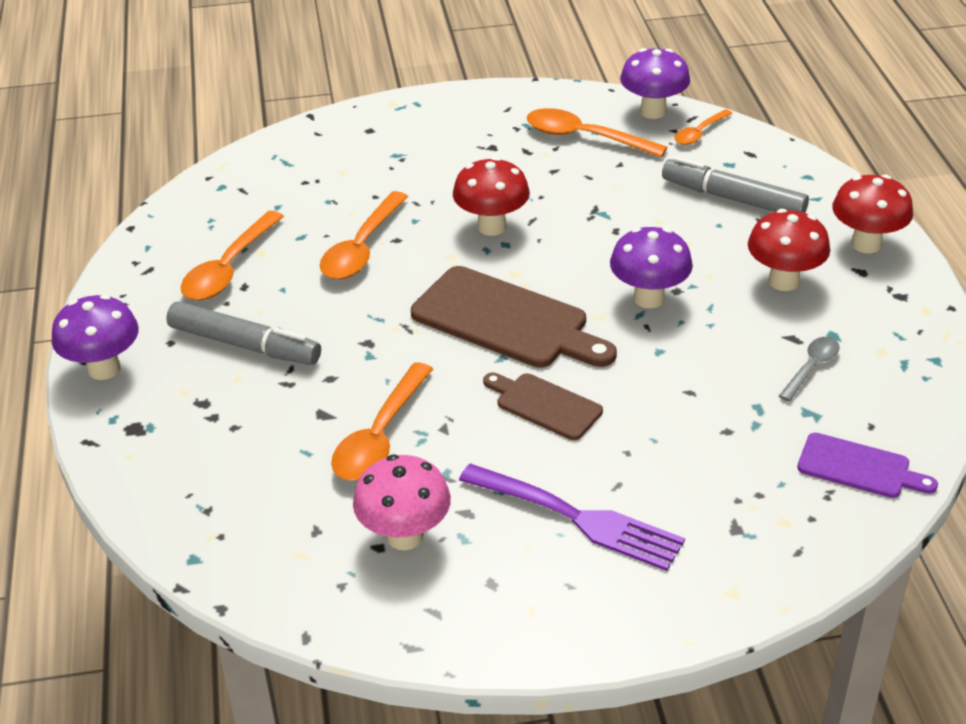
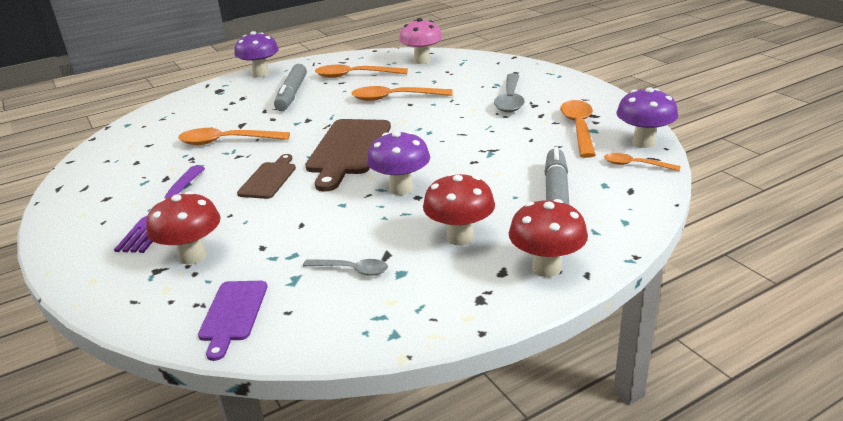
camera: 70 degrees right, 10 degrees down
pink mushroom [353,455,451,550] -> pink mushroom moved to [399,18,442,64]
red mushroom [453,157,530,236] -> red mushroom moved to [146,191,221,265]
none -> grey spoon [494,73,525,113]

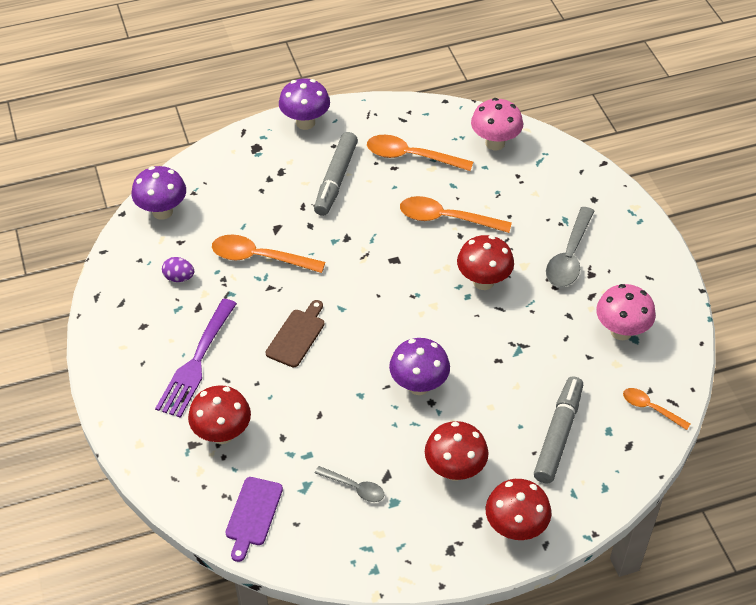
camera: 10 degrees right, 20 degrees up
brown cutting board [305,119,391,191] -> none
orange spoon [560,100,596,158] -> pink mushroom [596,284,656,340]
purple mushroom [616,87,678,148] -> purple mushroom moved to [132,166,186,220]
none -> purple egg [162,257,194,282]
none -> red mushroom [457,235,514,290]

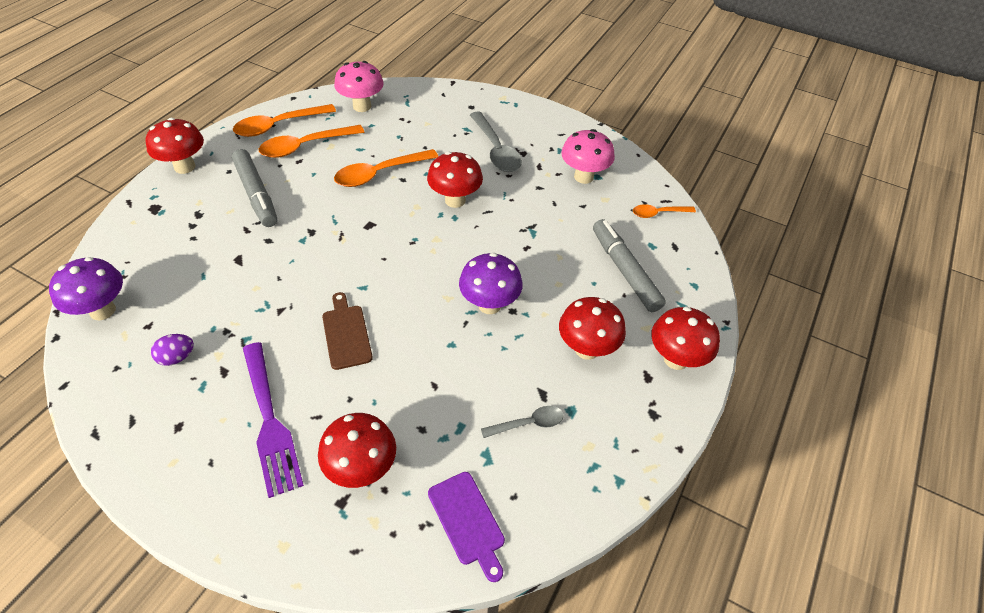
camera: 45 degrees left, 0 degrees up
orange spoon [212,235,325,273] -> orange spoon moved to [233,104,336,137]
purple mushroom [279,78,330,130] -> red mushroom [146,118,204,174]

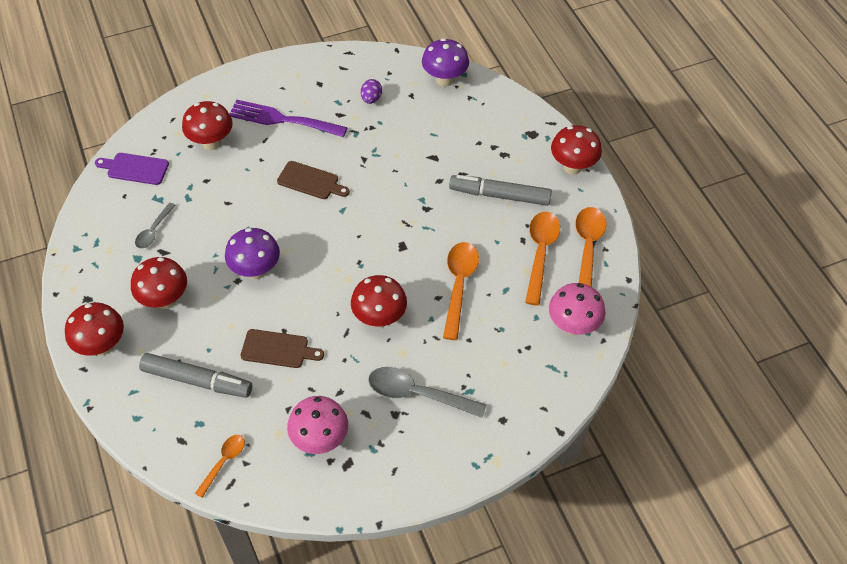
camera: 130 degrees right, 5 degrees up
none -> brown cutting board [241,329,324,368]

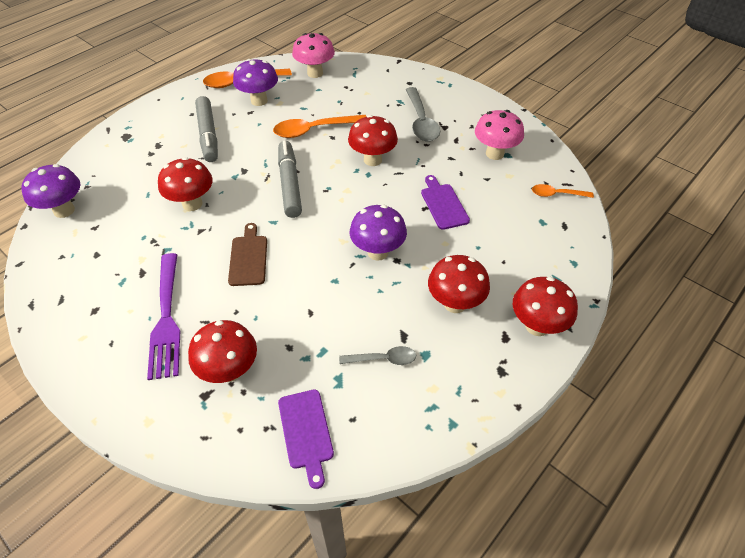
camera: 115 degrees left, 5 degrees down
grey marker [139,353,252,398] -> grey marker moved to [278,141,302,218]
brown cutting board [241,329,324,368] -> purple cutting board [421,175,470,230]
purple egg [361,79,382,104] -> none
orange spoon [525,212,560,305] -> purple mushroom [233,59,278,106]
red mushroom [551,125,602,175] -> red mushroom moved to [158,157,212,211]

